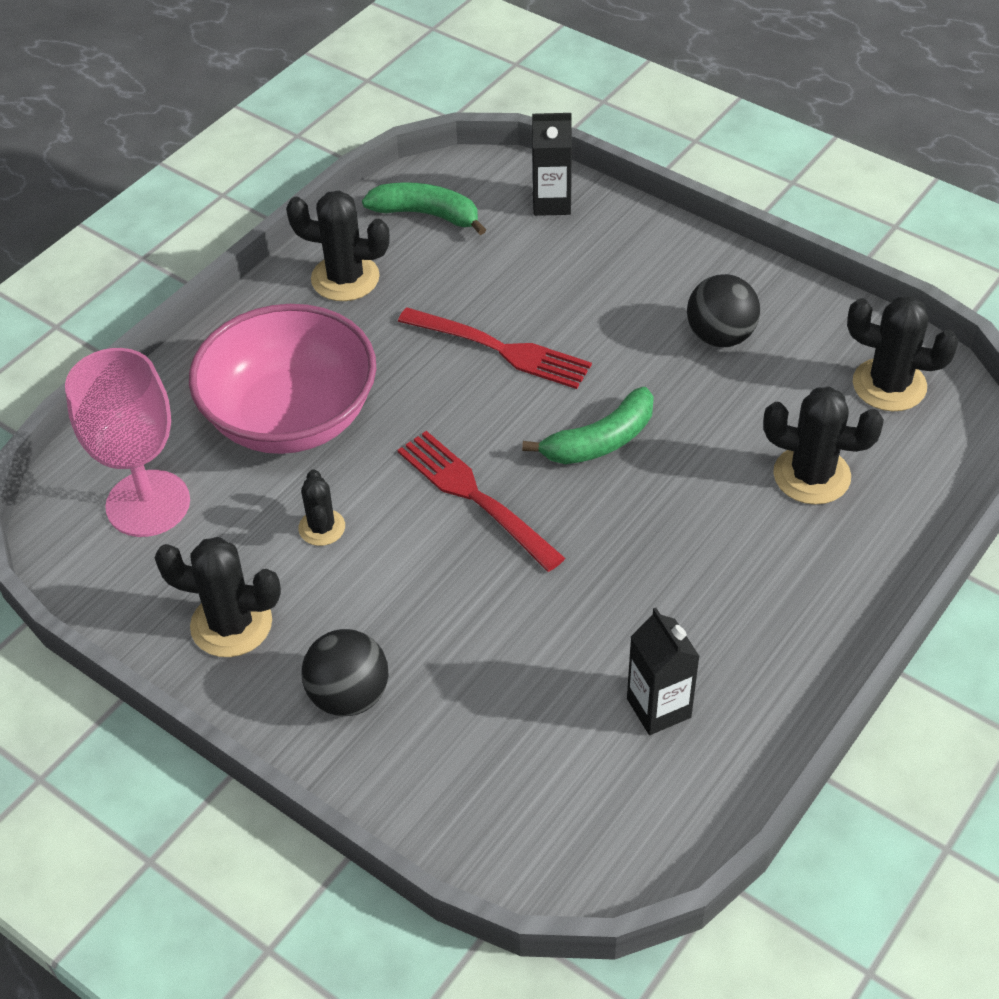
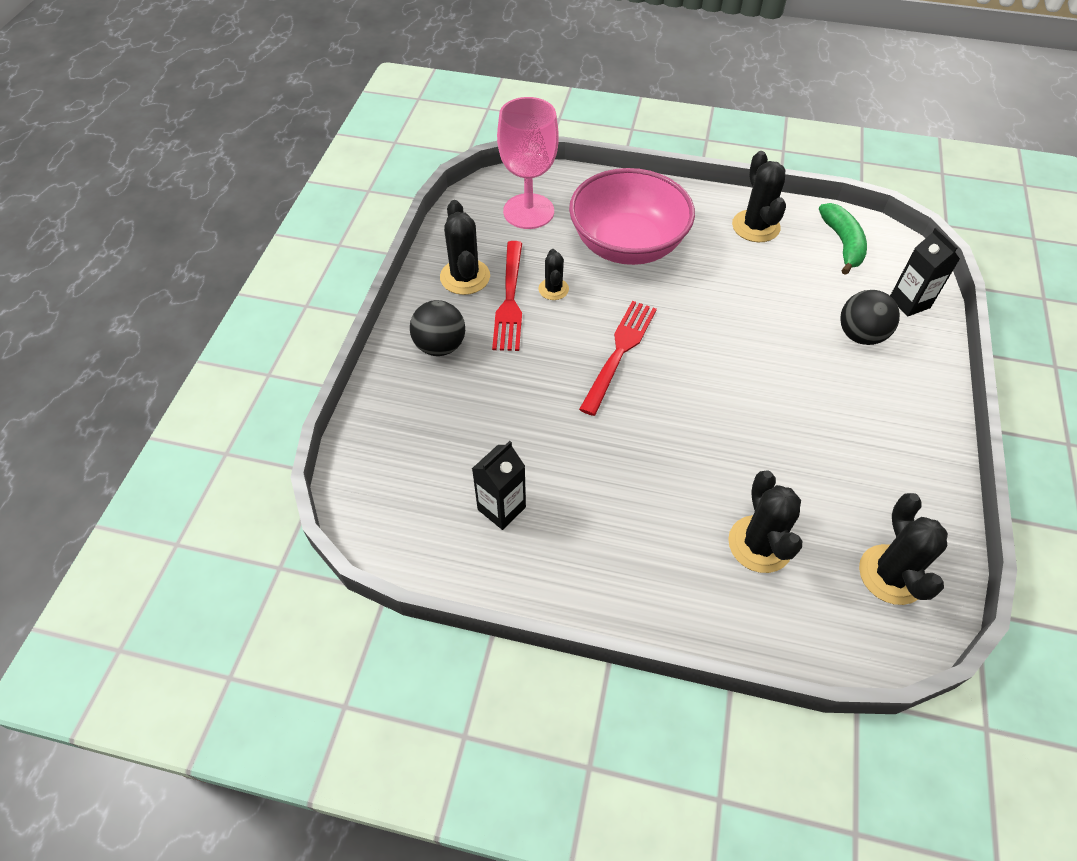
camera: 65 degrees right, 5 degrees up
black cactus [298,469,345,546] -> black cactus turned 60 degrees counterclockwise [538,249,569,300]
red fork [398,307,592,389] -> red fork moved to [492,241,522,351]
green banana [522,387,654,464] -> none
black ball [687,274,760,347] -> black ball moved to [840,290,900,345]

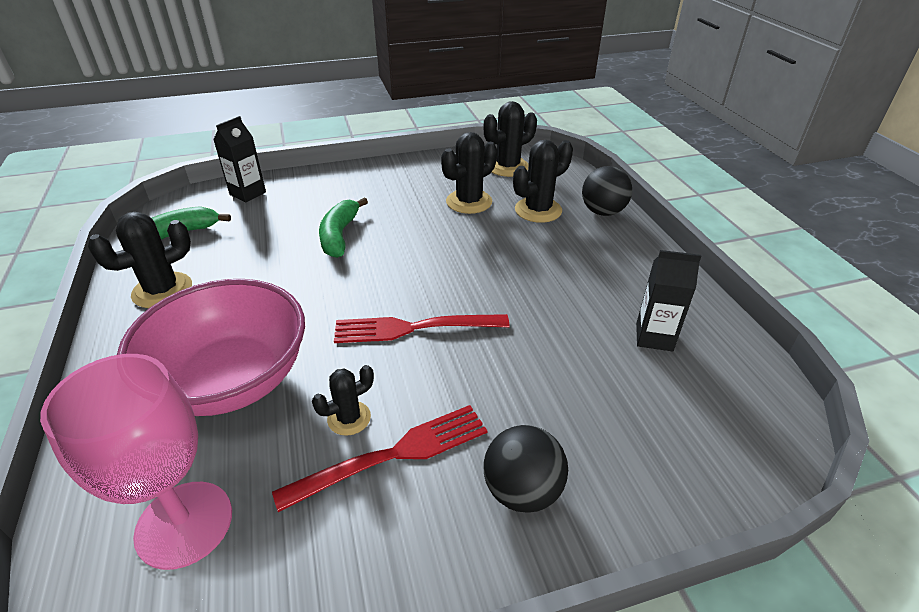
camera: 120 degrees left, 15 degrees down
black cactus [440,200,490,295] -> black cactus moved to [441,132,497,214]
black ball [840,290,900,345] -> black ball moved to [582,166,632,216]
none -> green banana [319,197,368,258]

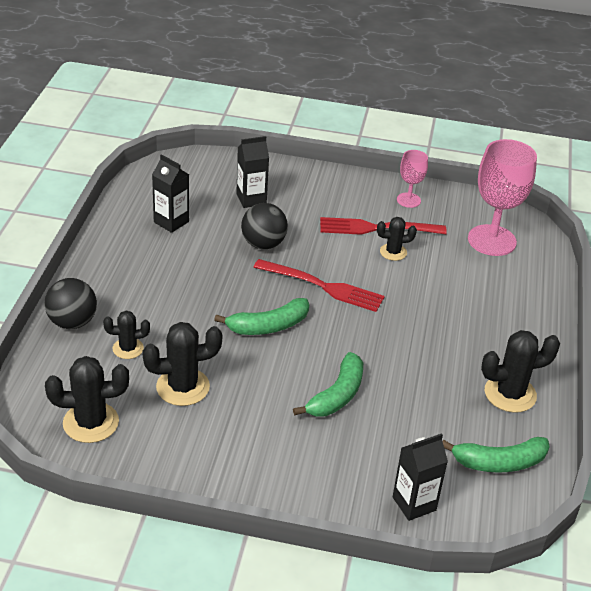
camera: 155 degrees left, 0 degrees up
pink bowl [117,279,305,416] -> none
black ball [484,425,568,513] -> black ball moved to [241,203,288,249]
black cactus [513,140,573,223] -> black cactus [103,311,150,359], size x0.60
none -> green banana [214,298,309,335]
none -> black carton [236,136,269,208]
none -> pink goblet [397,150,428,208]

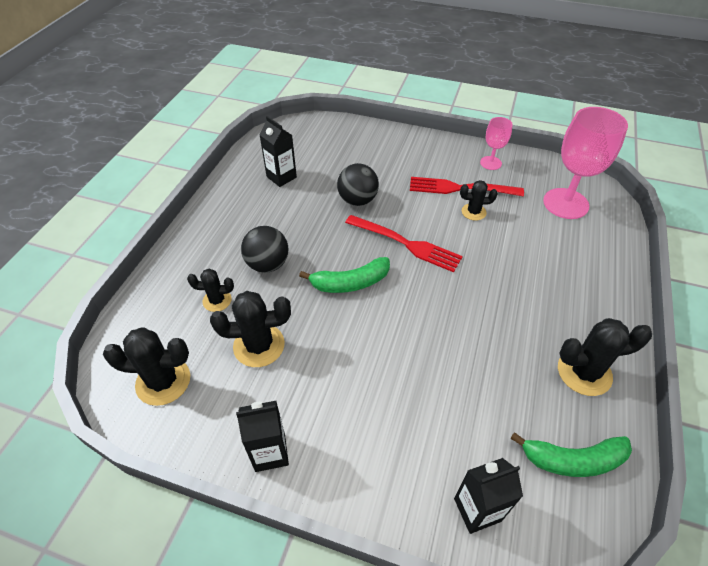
camera: 10 degrees right, 10 degrees up
black ball [44,278,97,329] -> black ball moved to [241,226,289,273]
black carton [236,136,269,208] -> black carton moved to [236,401,289,472]
green banana [293,352,363,417] -> none

